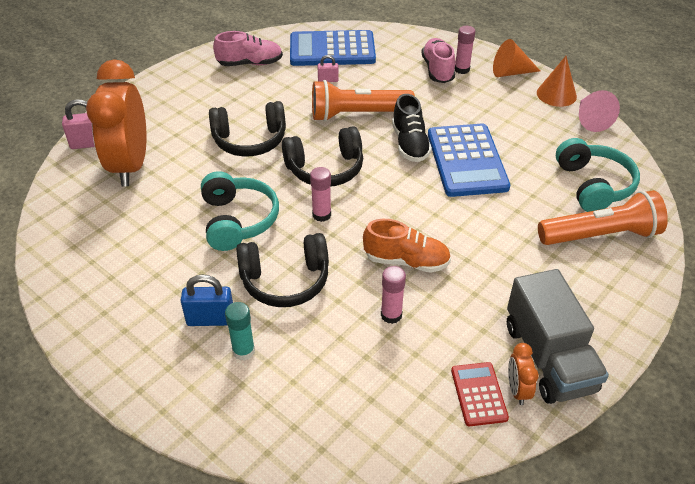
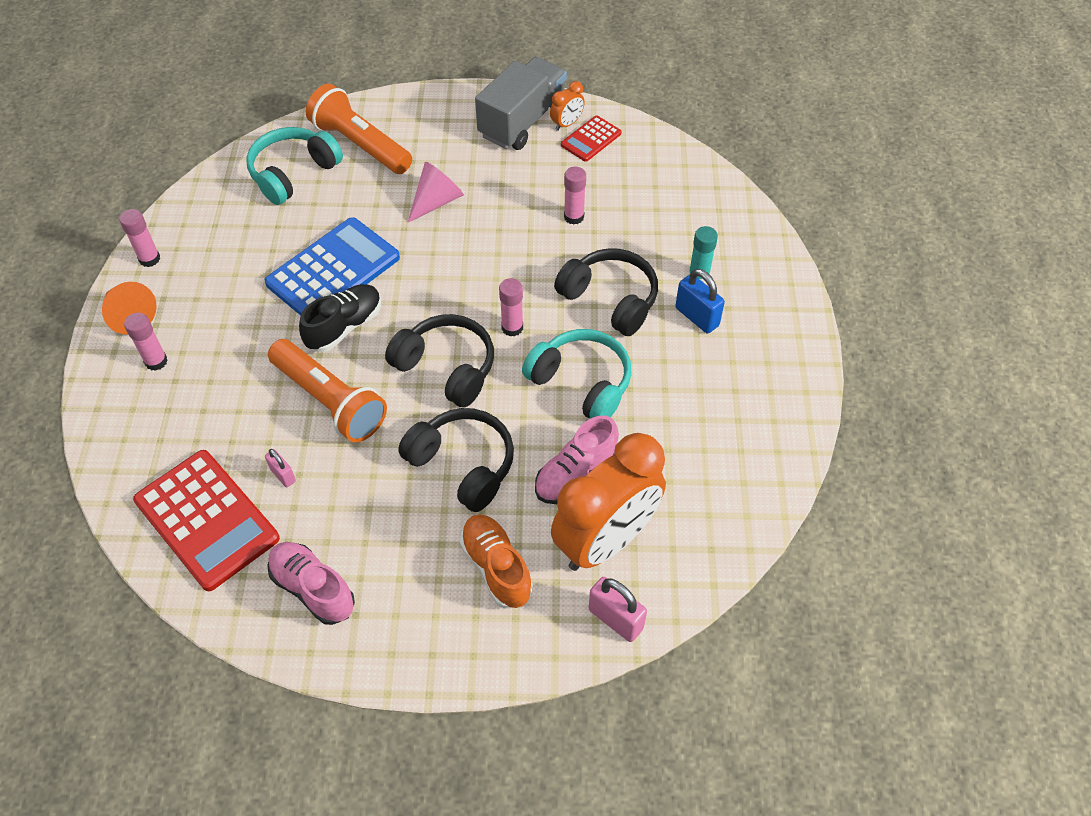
camera: 130 degrees left, 10 degrees up
turquoise headphones [201,171,279,251] -> turquoise headphones turned 90 degrees clockwise [522,329,632,418]
blue calculator [290,30,376,66] -> red calculator [133,450,280,591]
orange shoe [363,219,451,273] -> orange shoe moved to [460,514,533,609]
pink shoe [421,38,455,83] -> pink shoe moved to [535,415,619,504]
orange cone [537,56,577,107] -> pink glue stick [119,209,160,267]
pink cone [579,90,620,132] -> pink cone moved to [407,162,464,223]

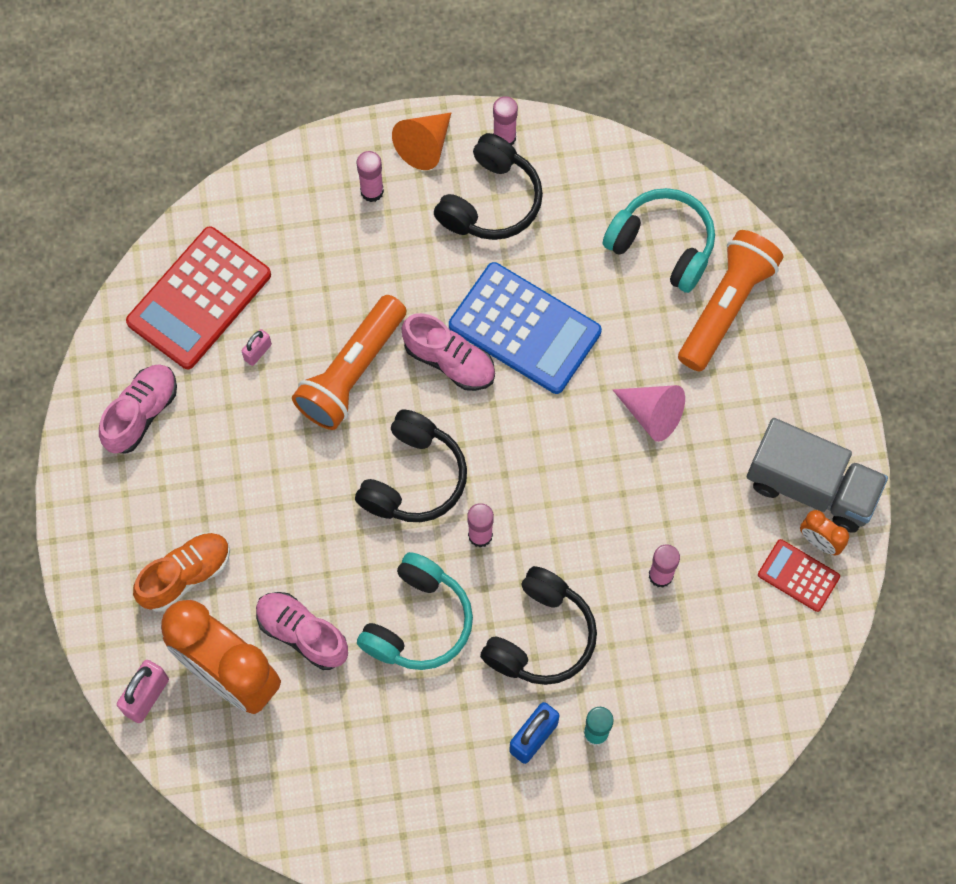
camera: 80 degrees right, 15 degrees up
black shoe [299,284,381,352] -> pink shoe [402,313,495,391]
black headphones [398,408,514,512] -> black headphones moved to [434,133,543,240]

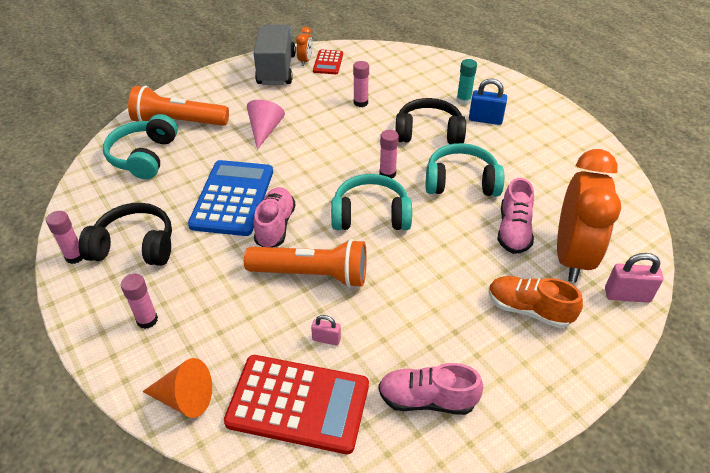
camera: 115 degrees left, 25 degrees down
black headphones [355,409,467,522] -> turquoise headphones [331,174,412,230]
orange cone [392,113,451,170] -> orange cone moved to [142,358,212,418]

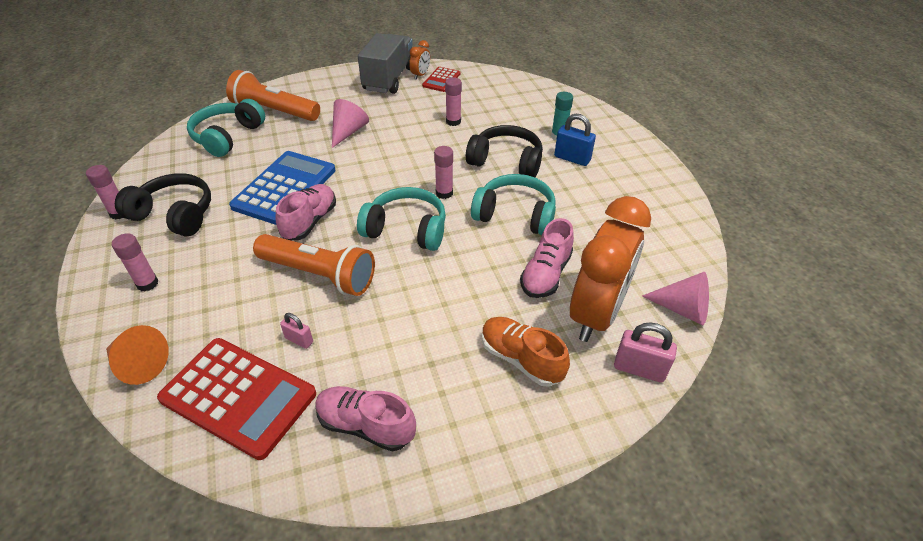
camera: 15 degrees right, 0 degrees up
none -> pink cone [642,272,709,325]

